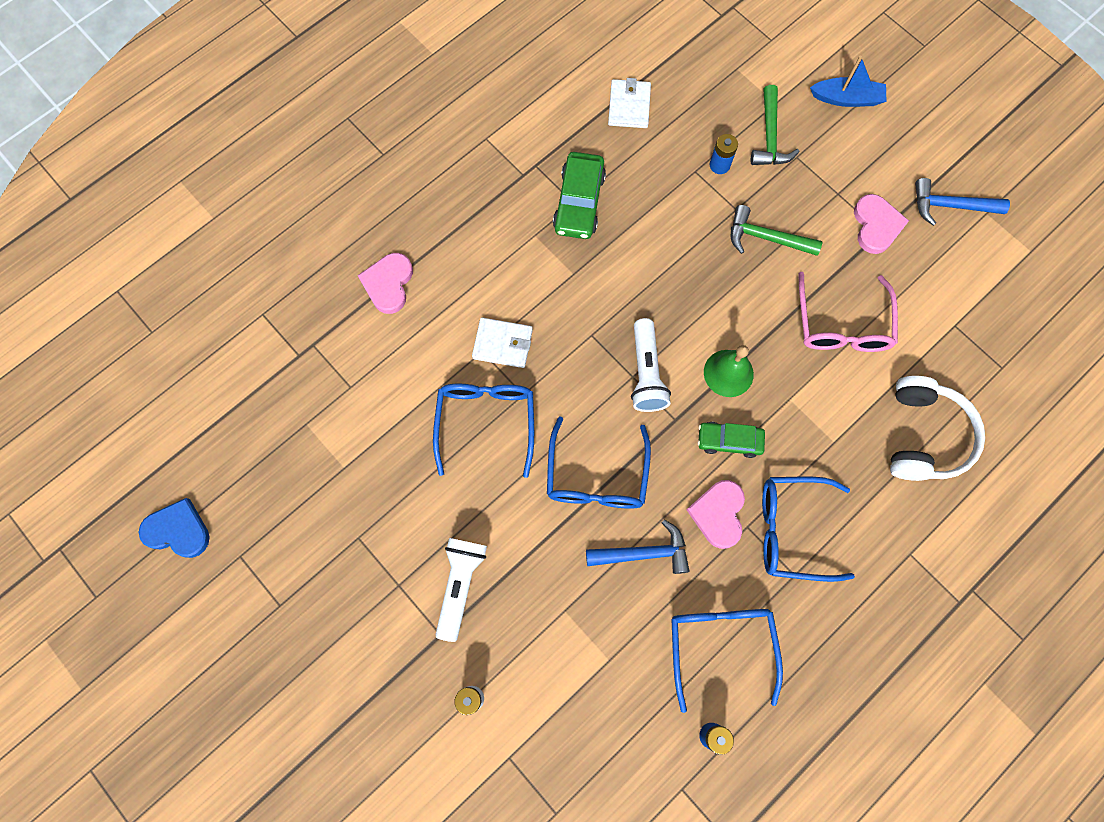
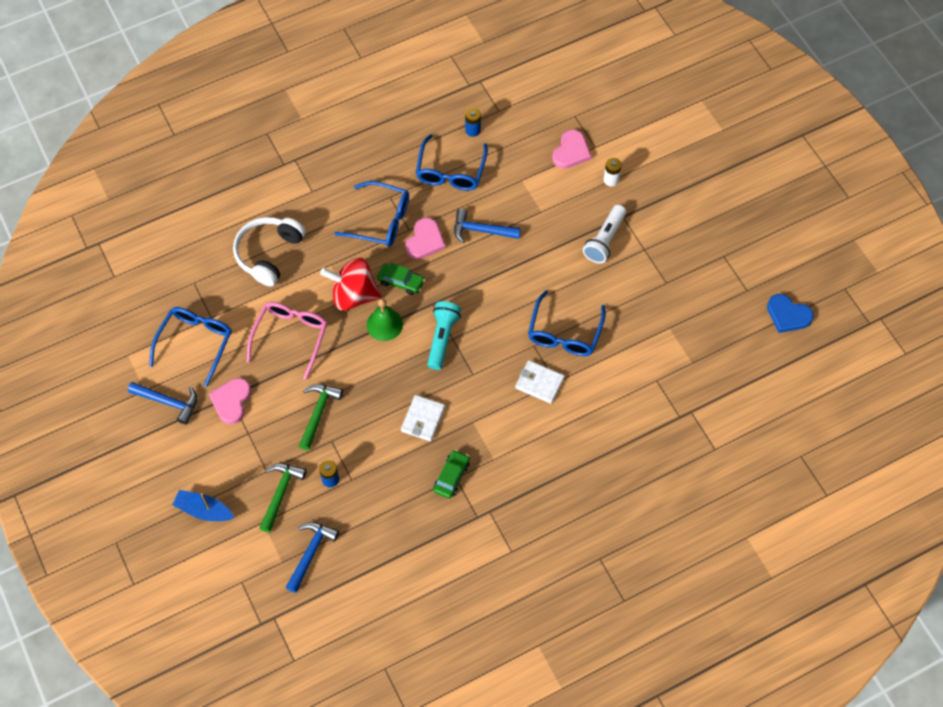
camera: 165 degrees left, 10 degrees down
pink heart [357,253,413,314] -> pink heart moved to [552,130,591,169]
blue glasses [547,416,651,509] -> blue glasses moved to [149,307,232,386]
green car [553,152,606,239] -> green car [433,450,470,499], size x0.67
white wallet [608,78,651,128] -> white wallet moved to [401,395,445,441]
white flashlight [631,318,671,412] -> turquoise flashlight [427,301,461,370]
green hammer [731,205,822,256] -> green hammer turned 105 degrees counterclockwise [299,384,343,450]
none -> blue hammer [286,522,339,593]
none -> red spinning top [320,258,382,311]

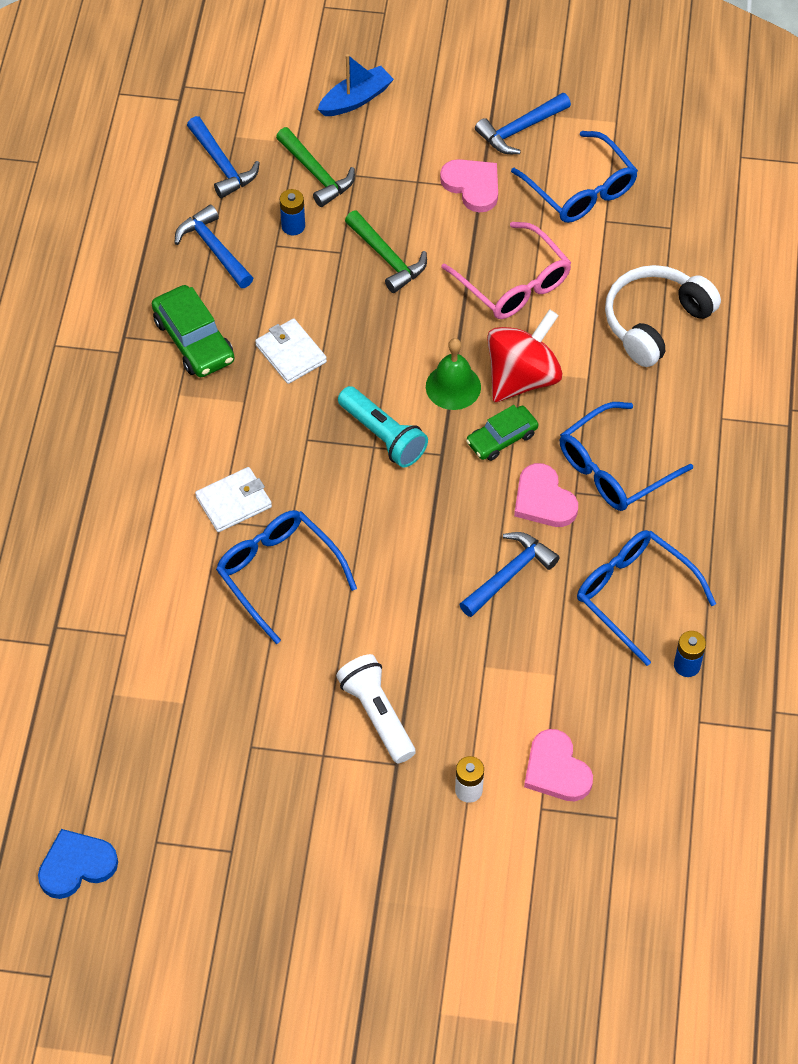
camera: 125 degrees right, 5 degrees down
white headphones [233,217,306,287] -> white headphones turned 105 degrees counterclockwise [605,265,721,367]
green car [433,450,470,499] -> green car [152,285,234,377], size x1.50
none -> blue hammer [174,205,253,288]

